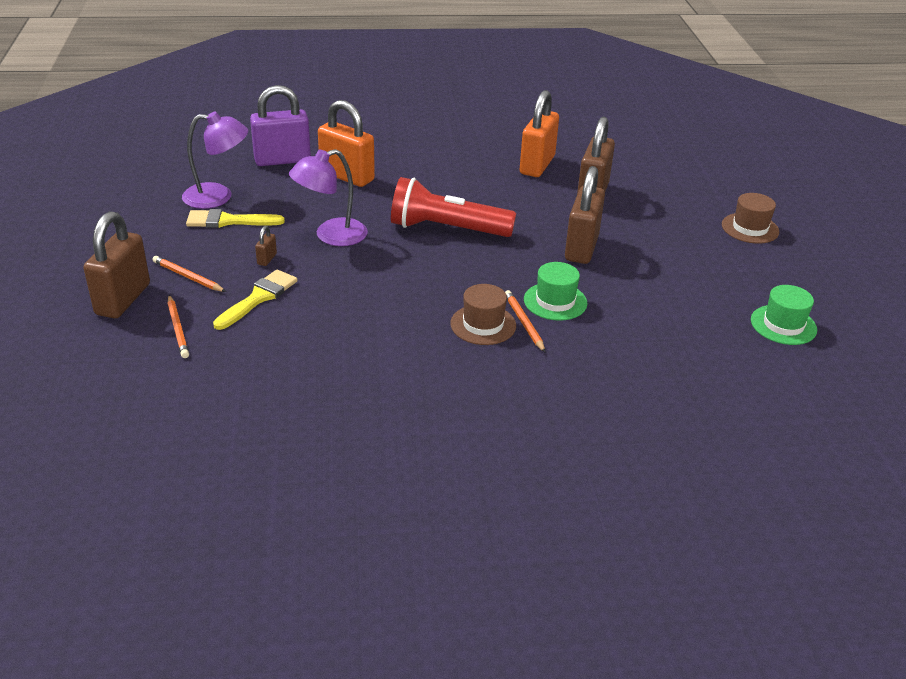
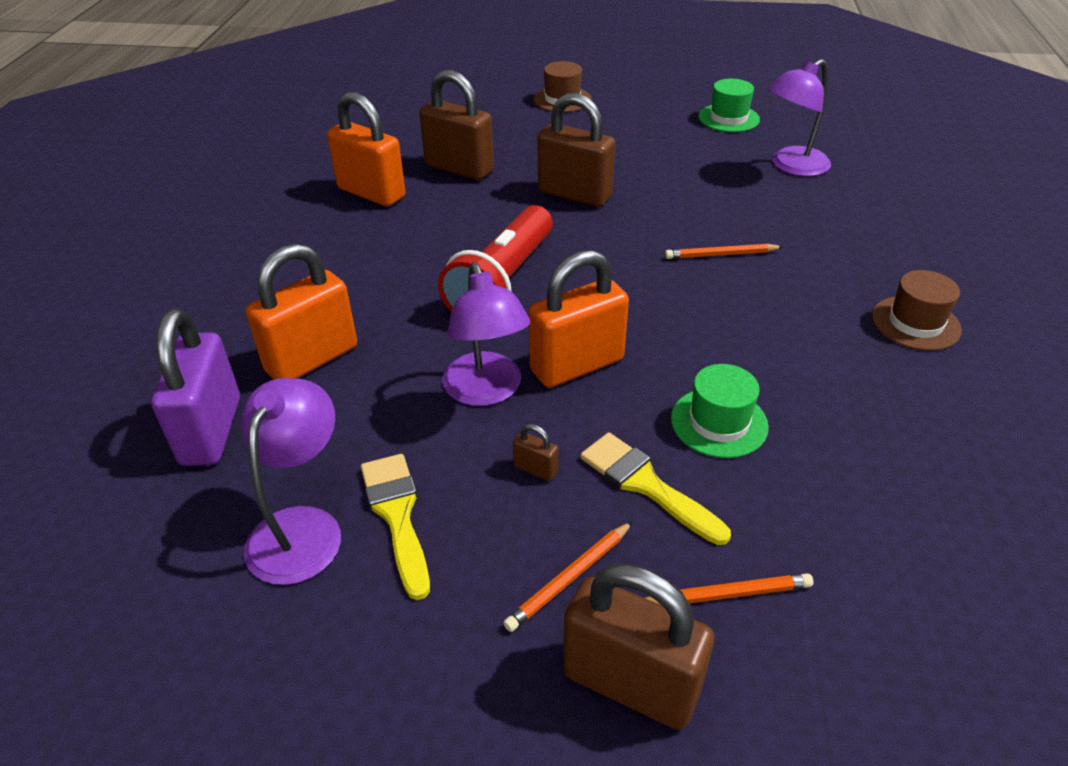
camera: 75 degrees left, 5 degrees up
yellow brush [186,209,285,228] -> yellow brush turned 150 degrees clockwise [361,454,430,600]
brown hat [451,284,516,345] -> brown hat moved to [872,270,962,351]
green hat [524,262,588,321] -> green hat moved to [671,364,769,458]
none -> orange padlock [529,250,629,388]
none -> purple lamp [768,59,831,176]

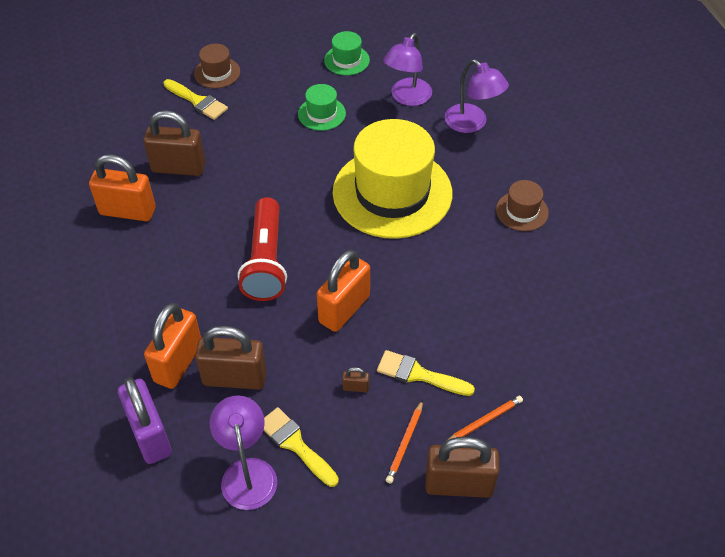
camera: 25 degrees left, 10 degrees up
purple lamp [442,262,530,406] -> purple lamp moved to [445,59,509,133]
brown padlock [538,93,615,207] -> brown padlock moved to [195,326,267,390]
orange pencil [665,243,783,259] -> yellow hat [333,119,452,239]
green hat [671,364,769,458] -> green hat moved to [298,84,346,131]
none -> yellow brush [163,79,228,120]

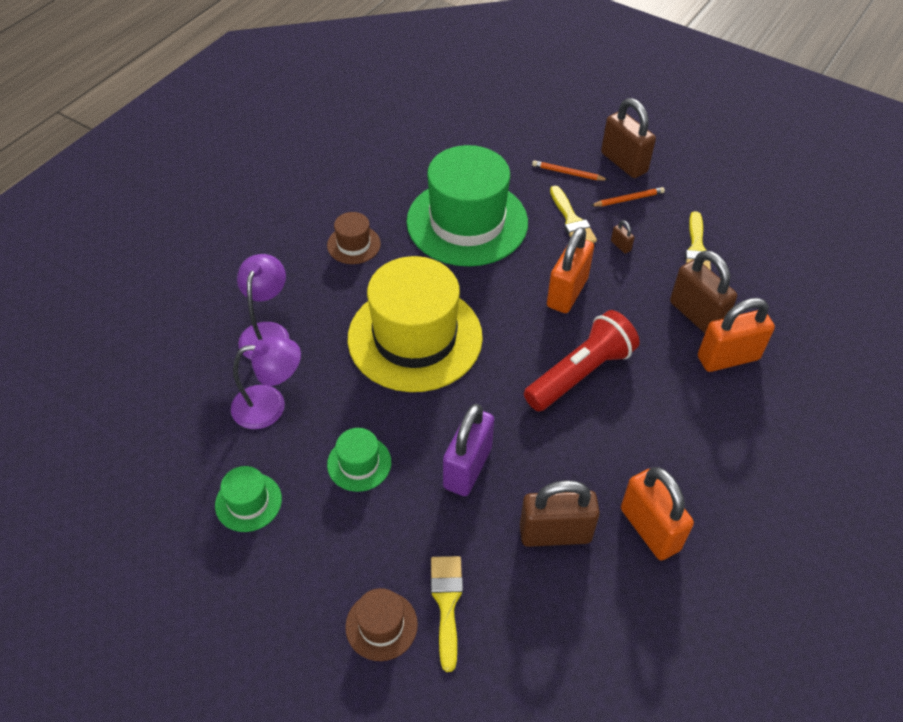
camera: 130 degrees left, 0 degrees up
purple padlock [118,377,172,464] -> purple padlock moved to [443,404,494,496]
brown padlock [143,110,205,176] -> brown padlock turned 60 degrees counterclockwise [520,480,600,547]
purple lamp [210,395,277,510] -> none
orange padlock [317,250,370,332] -> orange padlock turned 60 degrees counterclockwise [547,227,594,313]
none -> green hat [406,145,528,266]

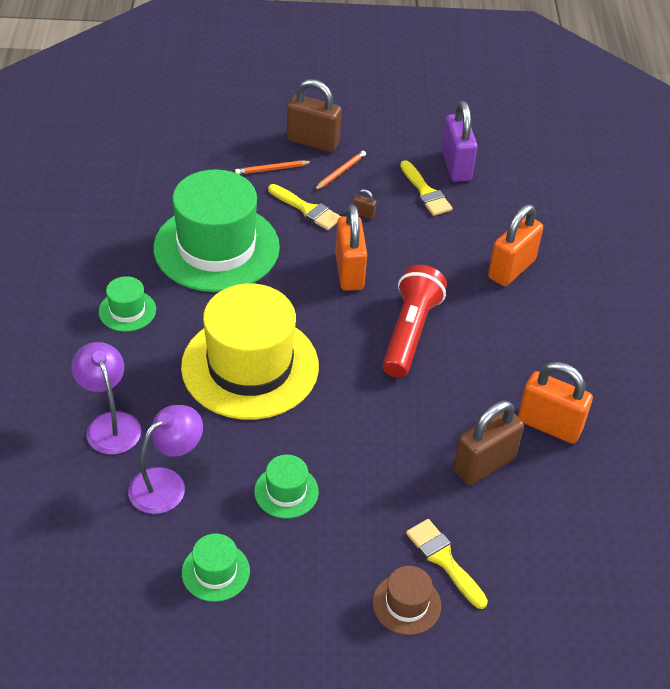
camera: 35 degrees left, 5 degrees down
brown hat [327,212,381,264] -> green hat [99,276,156,332]
purple padlock [443,404,494,496] -> purple padlock moved to [442,101,477,182]
brown padlock [670,250,737,333] -> none

